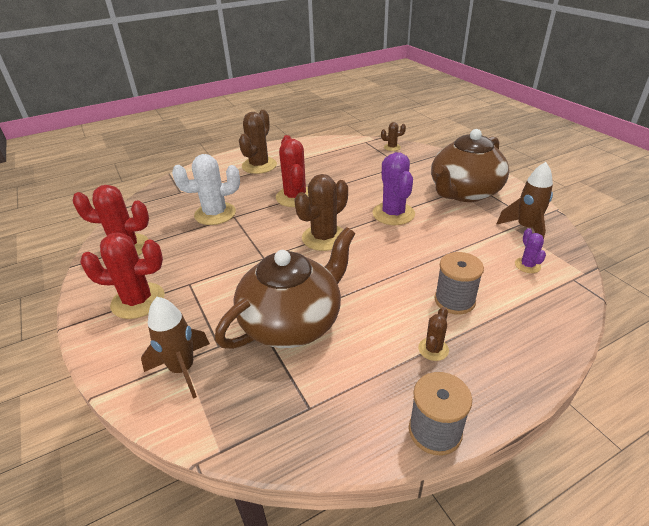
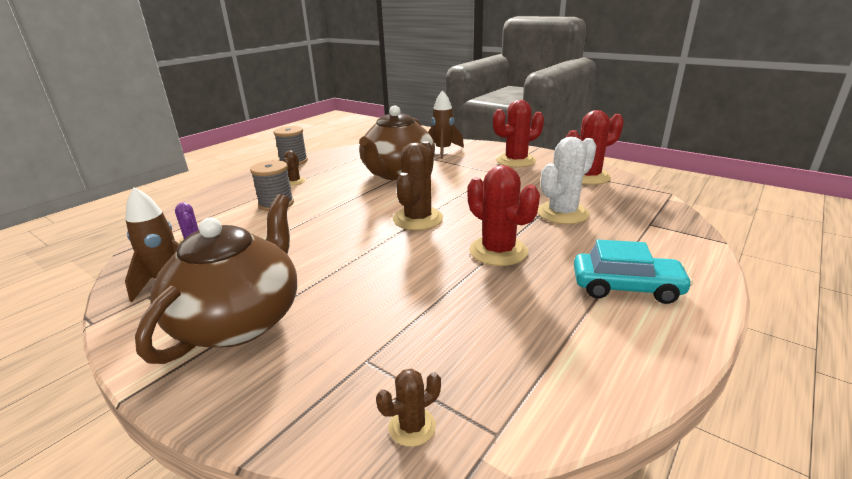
camera: 155 degrees right, 10 degrees down
brown cactus [239,110,277,174] -> turquoise car [574,240,693,304]
purple cactus [372,152,415,225] -> none

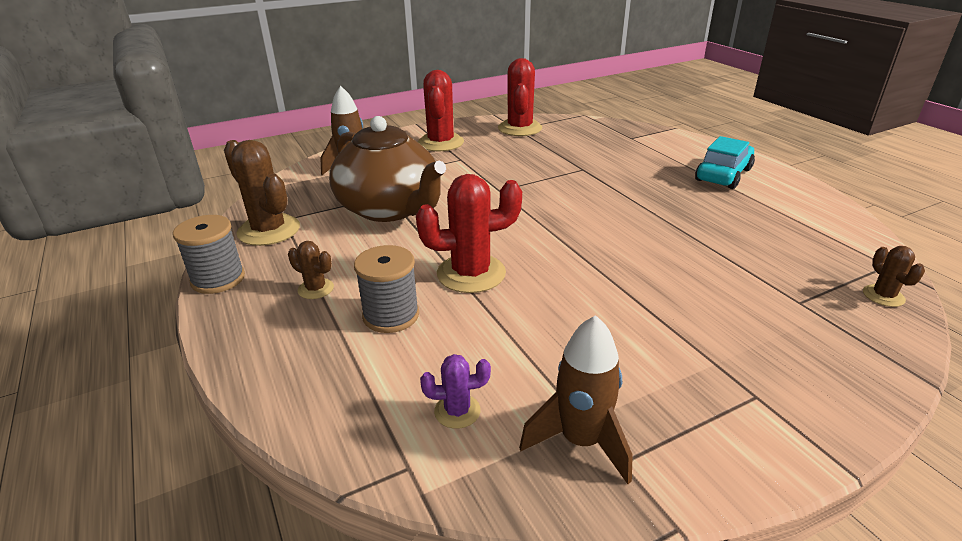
camera: 65 degrees left, 5 degrees up
brown teapot [135,194,297,364] -> none
brown cactus [393,141,443,230] -> brown cactus moved to [224,140,300,246]
red cactus [467,165,540,266] -> red cactus moved to [416,174,522,293]
white cactus [538,137,596,224] -> none

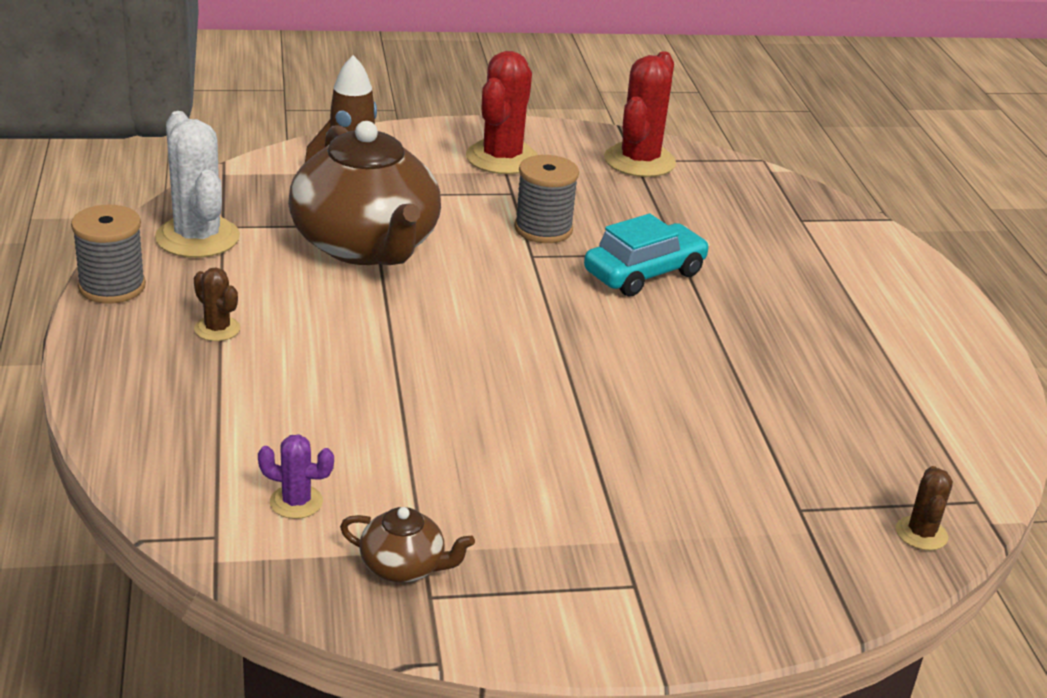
camera: 15 degrees right, 0 degrees up
brown cactus [224,140,300,246] -> white cactus [155,111,240,258]
grey spool [354,245,419,333] -> grey spool moved to [514,155,579,243]
red cactus [416,174,522,293] -> none
brown rocket [519,315,633,484] -> brown teapot [340,507,475,583]
turquoise car [695,136,755,189] -> turquoise car moved to [584,214,710,296]

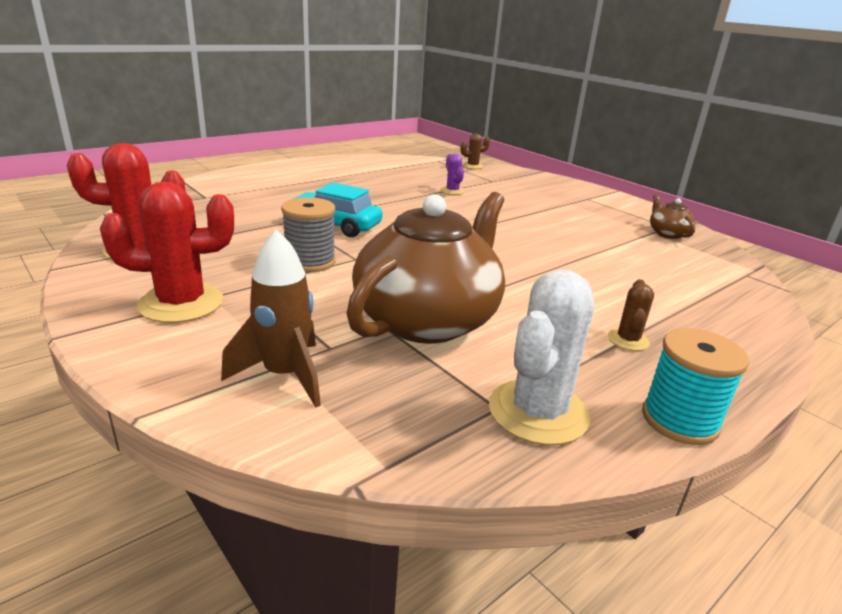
camera: 120 degrees left, 5 degrees down
grey spool [71,205,146,304] -> turquoise spool [642,328,749,445]
purple cactus [258,435,334,519] -> purple cactus moved to [441,154,465,195]

